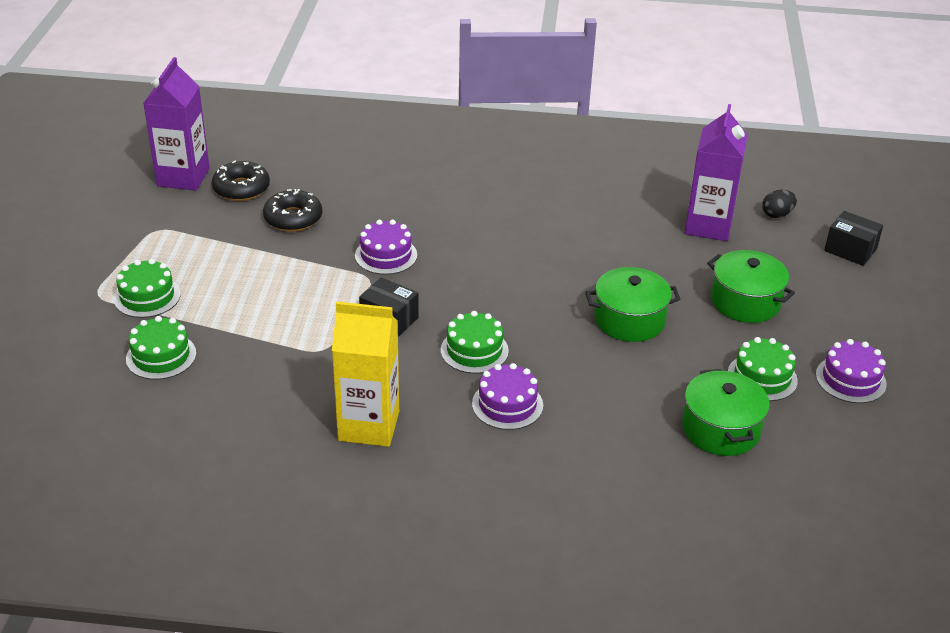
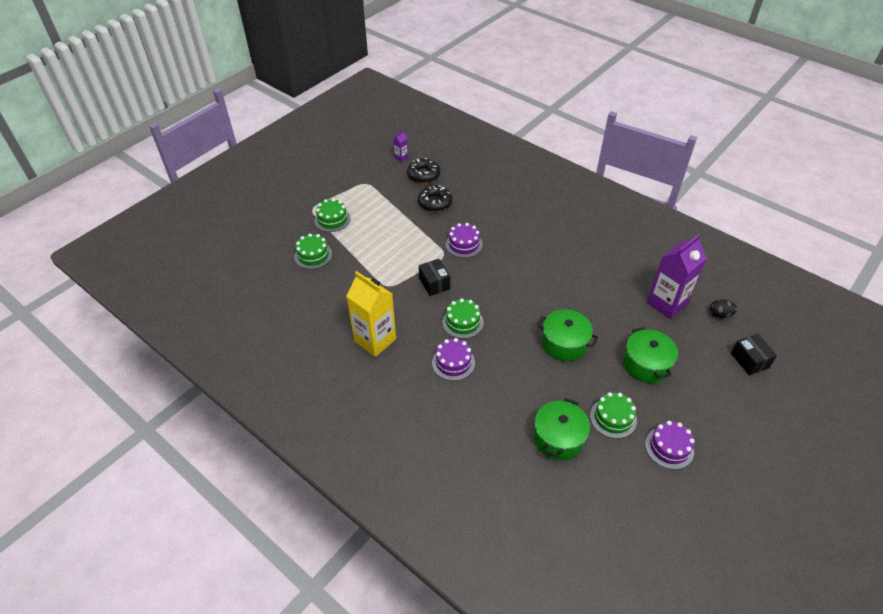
camera: 35 degrees right, 10 degrees up
purple carton [143,57,210,191] -> purple carton [393,131,408,162], size x0.42

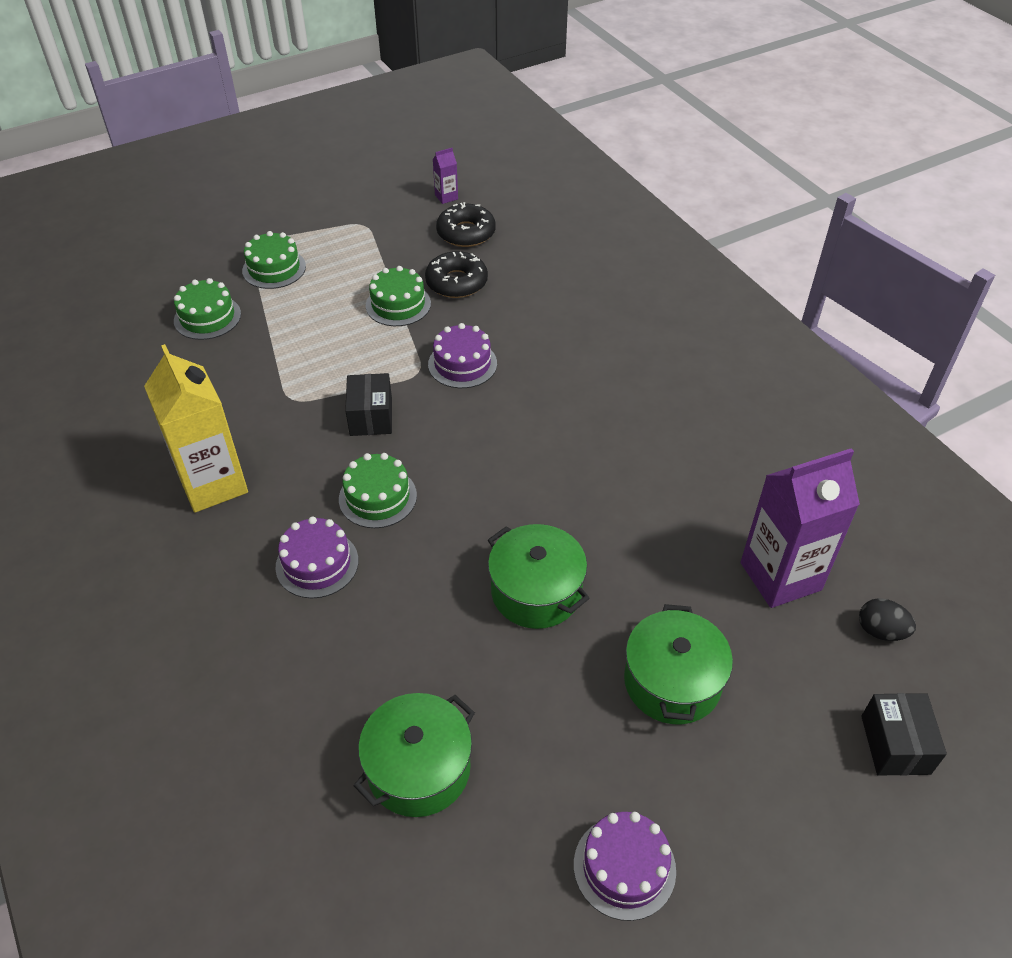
camera: 20 degrees right, 0 degrees up
green cake [590,392,637,439] -> green cake moved to [366,266,431,326]

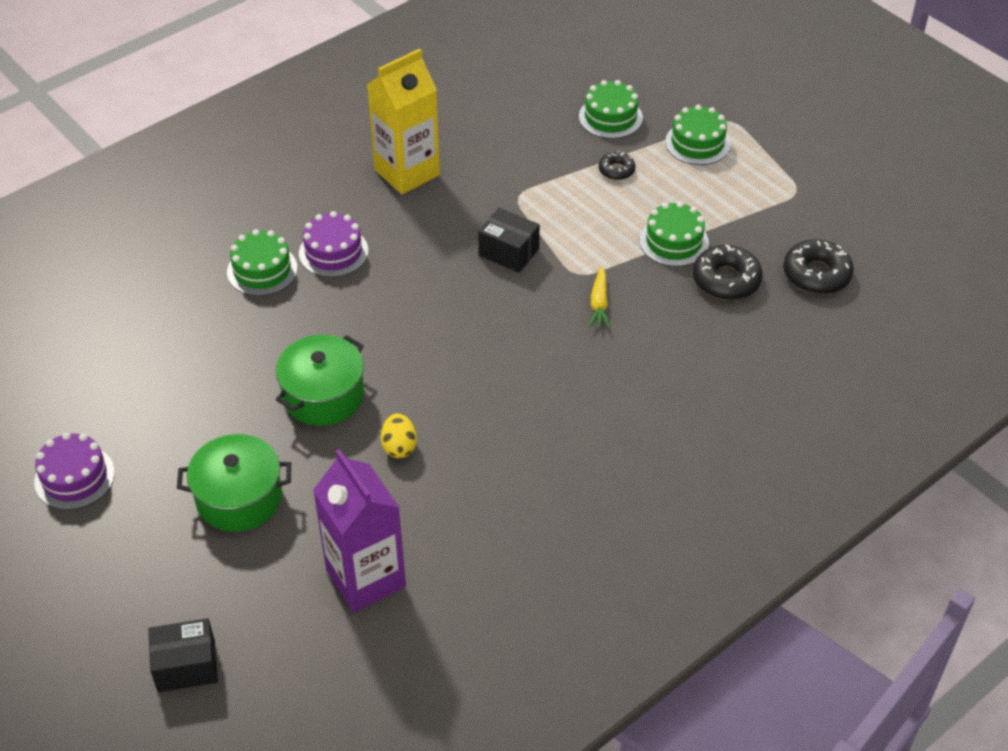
camera: 80 degrees right, 0 degrees up
green cake [339,453,417,528] -> green cake moved to [227,229,298,296]
black box [345,373,392,436] -> black box turned 45 degrees clockwise [478,208,540,273]
green pot [354,693,475,817] -> none
purple cake [428,323,497,388] -> yellow carrot [589,267,610,329]
purple carton [433,148,458,204] -> none
black egg [859,598,916,641] -> none
none -> yellow egg [381,413,417,458]
none -> black donut [599,151,635,180]

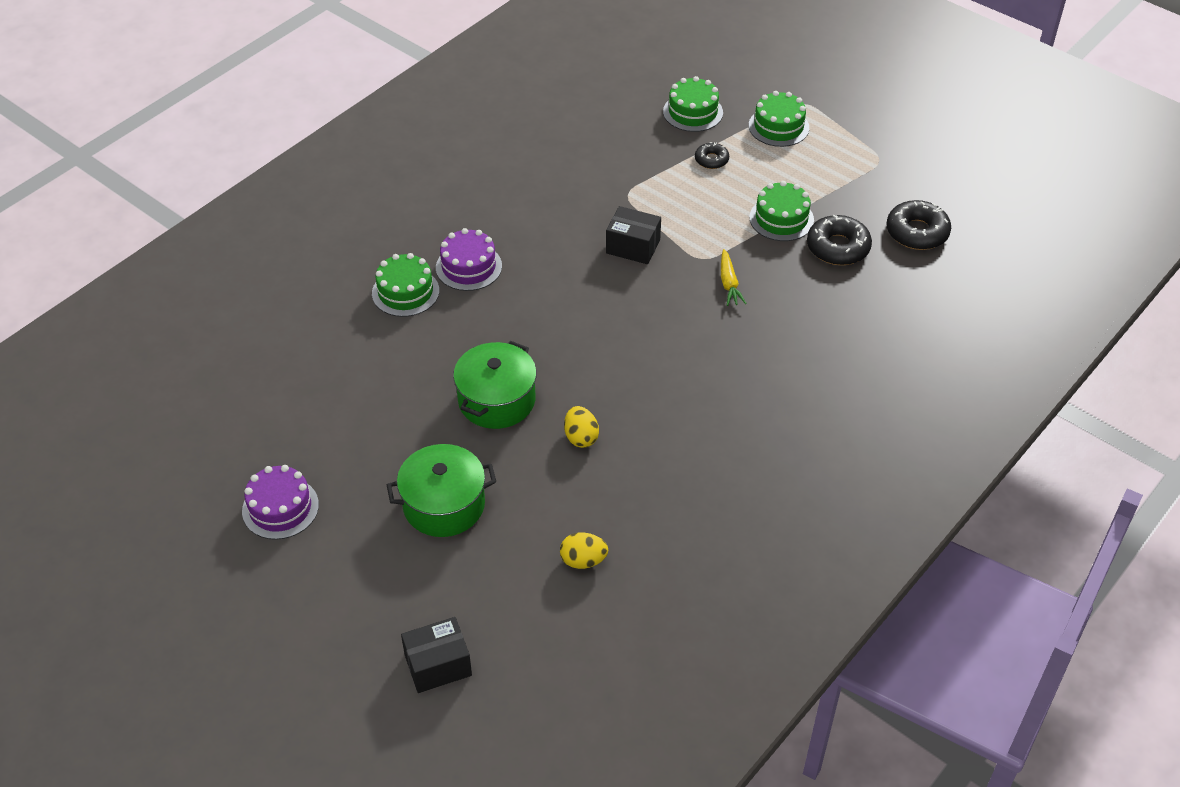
camera: 10 degrees left, 0 degrees up
purple carton [313,449,406,613] -> yellow egg [560,532,608,569]
yellow carton [367,49,440,194] -> none

